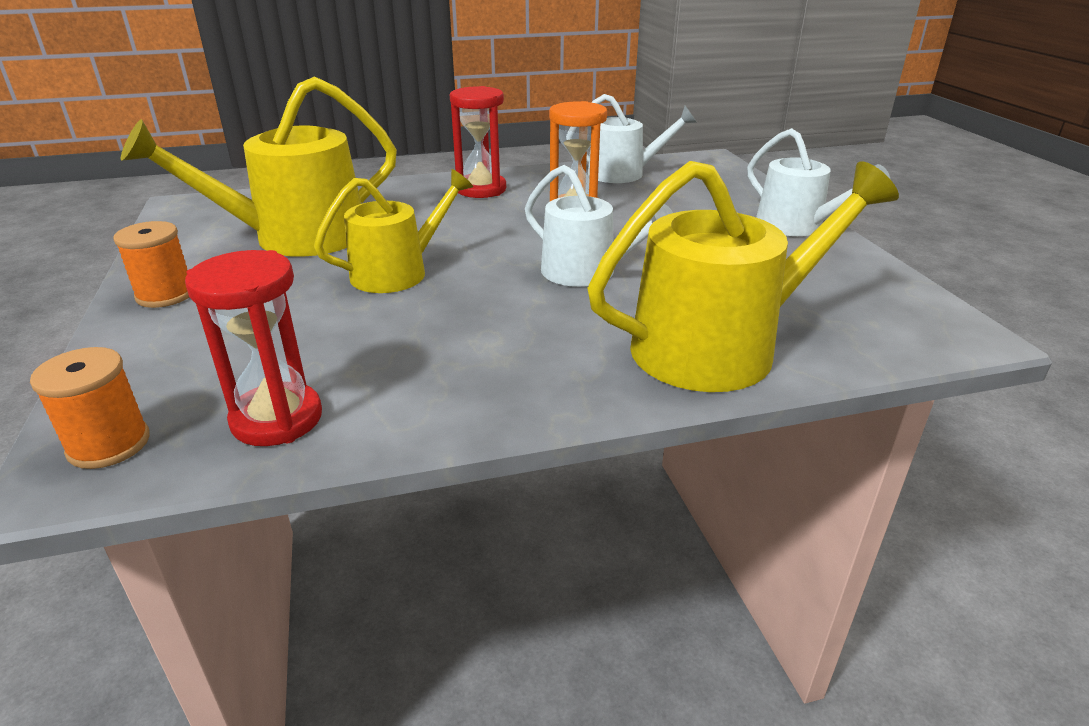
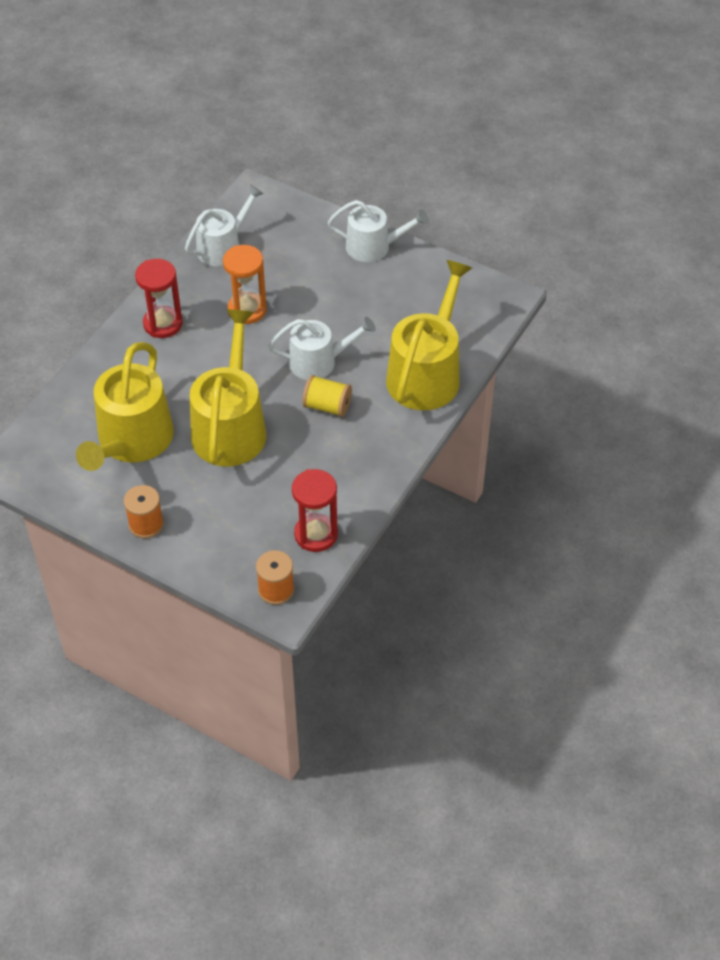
camera: 45 degrees left, 20 degrees up
yellow watering can [314,169,473,293] -> yellow watering can [190,309,267,466], size x1.58
none -> yellow spool [302,375,352,417]

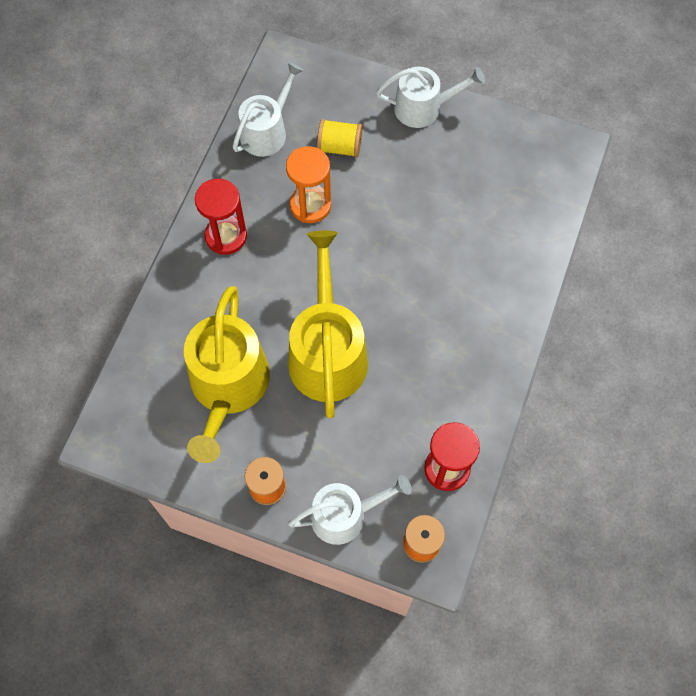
camera: 10 degrees left, 15 degrees up
white watering can [268,317,376,380] -> white watering can moved to [288,475,412,545]
yellow spool [302,375,352,417] -> yellow spool moved to [317,119,362,157]
yellow watering can [386,260,472,410] -> none

